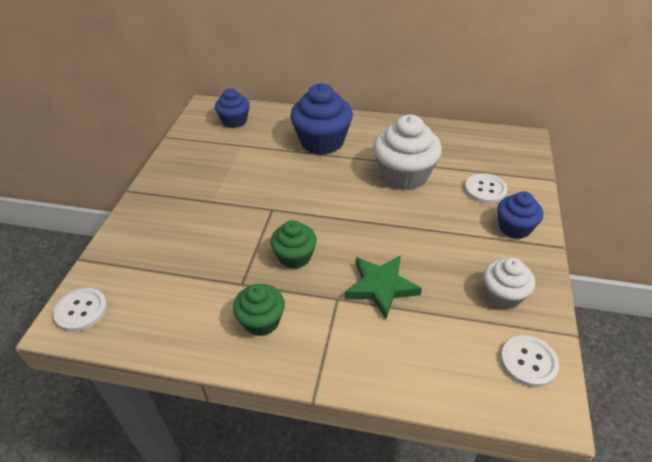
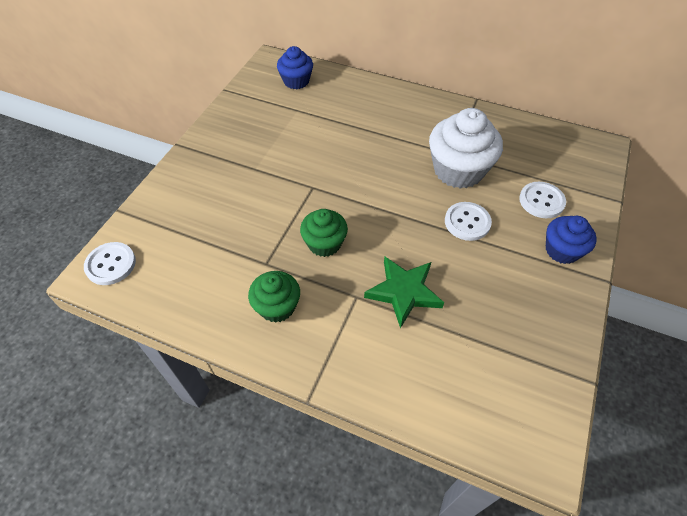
camera: 10 degrees right, 10 degrees up
blue cupcake [290,83,353,155] -> none
white cupcake [484,258,535,309] -> none
white button [500,335,559,387] -> white button moved to [445,202,492,241]

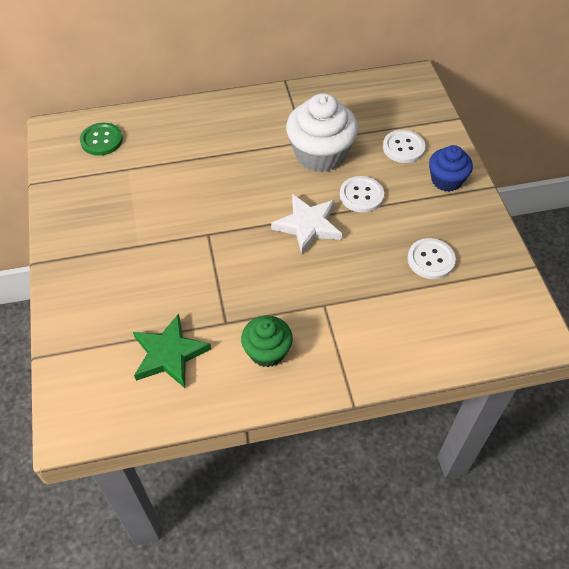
camera: 35 degrees left, 0 degrees up
white button [84,242,136,285] -> white button moved to [407,238,456,279]
blue cupcake [277,46,313,89] -> green button [80,123,123,156]
green cupcake [300,209,348,257] -> none
green star [364,257,444,329] -> green star moved to [133,314,211,388]
none -> white star [271,194,342,254]

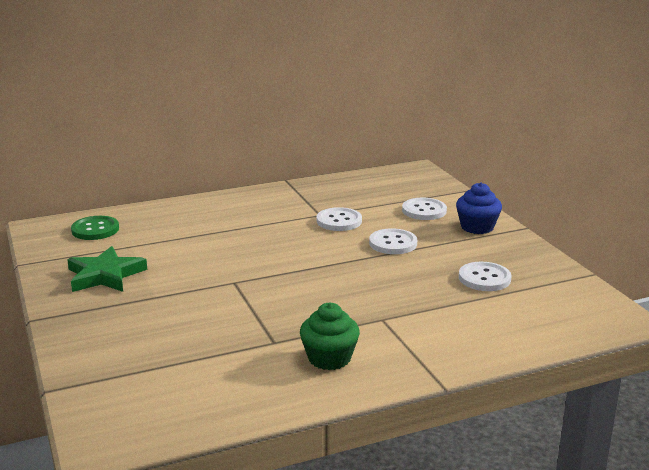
camera: 10 degrees left, 30 degrees down
green star [133,314,211,388] -> green star moved to [67,246,147,292]
white star [271,194,342,254] -> none
white cupcake [286,93,358,172] -> white button [317,207,362,231]

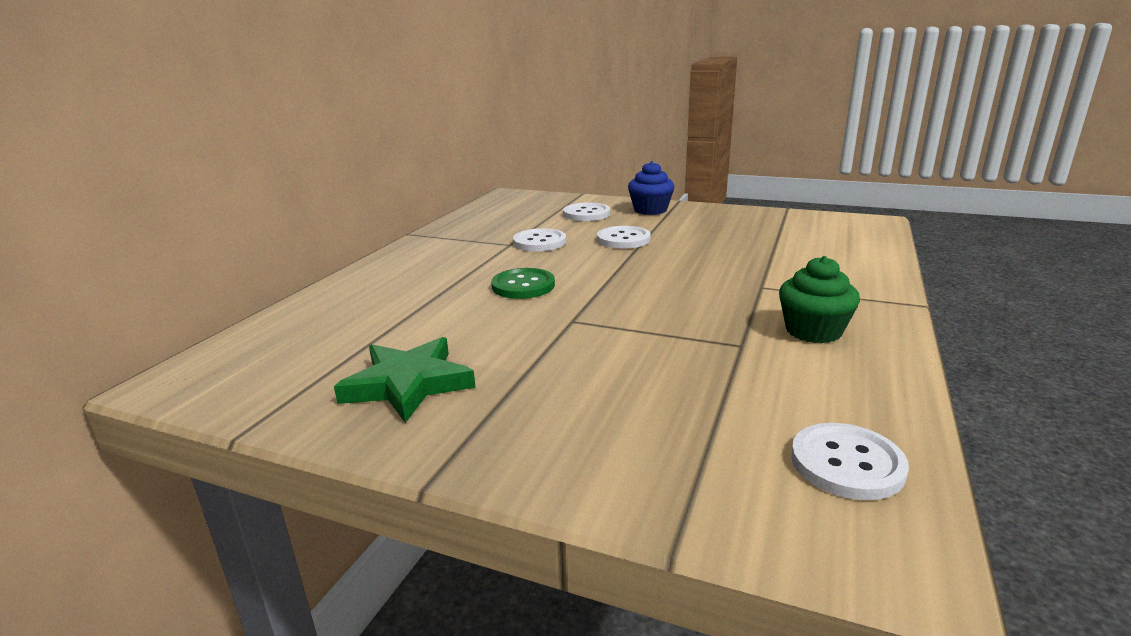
camera: 45 degrees left, 0 degrees up
green button [71,216,119,240] -> green button moved to [491,268,555,299]
white button [459,262,512,291] -> white button moved to [791,423,909,500]

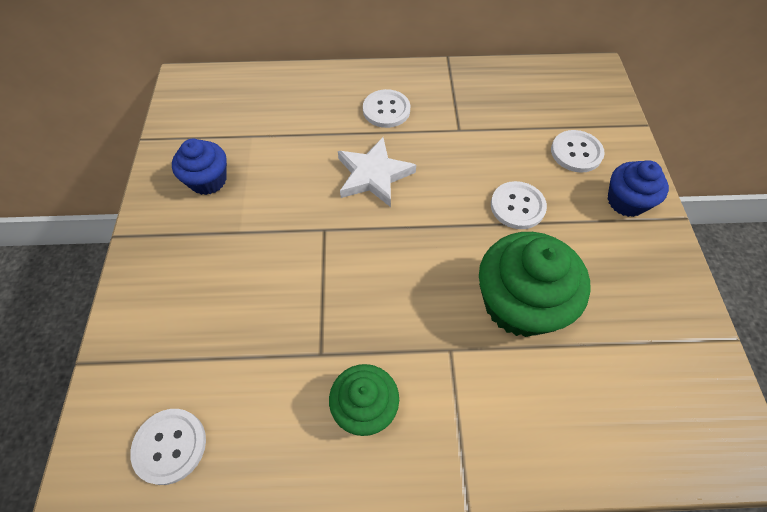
camera: 65 degrees right, 35 degrees up
green star [334,337,476,423] -> blue cupcake [172,139,227,195]
green button [491,268,555,299] -> white star [338,137,416,207]
white button [513,228,566,251] -> white button moved to [363,89,411,128]
none -> green cupcake [479,232,590,337]

